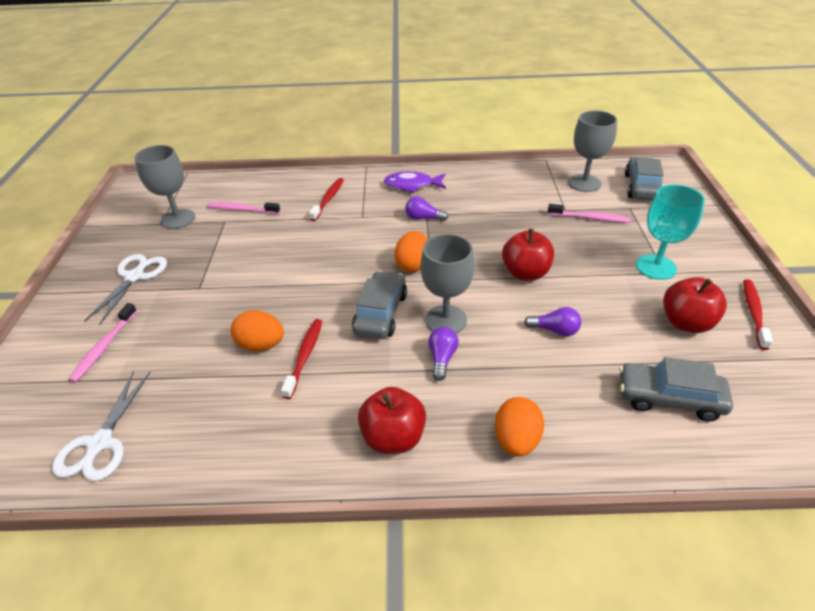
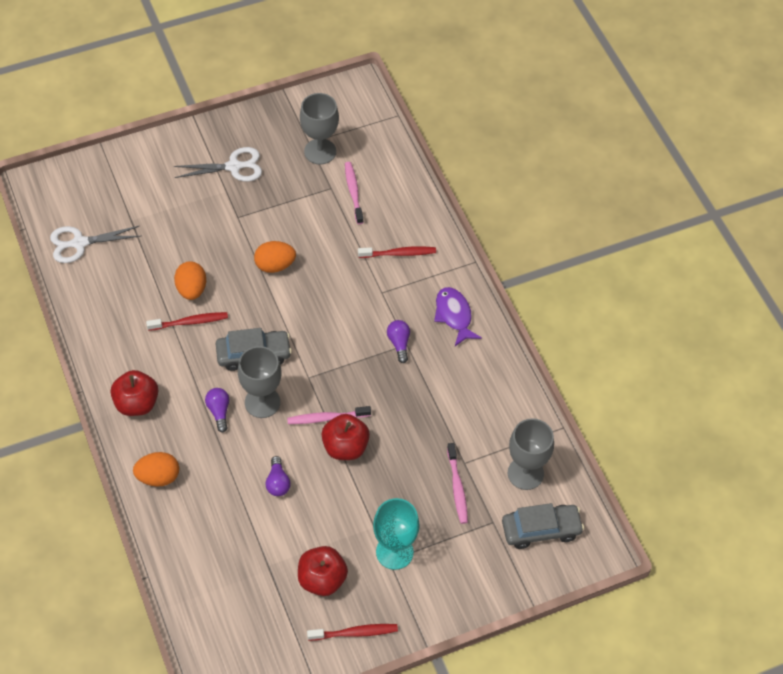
camera: 65 degrees right, 15 degrees up
pink toothbrush [68,303,137,383] -> pink toothbrush moved to [287,406,371,424]
orange egg [394,231,428,272] -> orange egg moved to [254,241,296,273]
purple light bulb [428,327,459,381] -> purple light bulb turned 90 degrees counterclockwise [205,388,229,432]
grey car [619,357,733,422] -> none

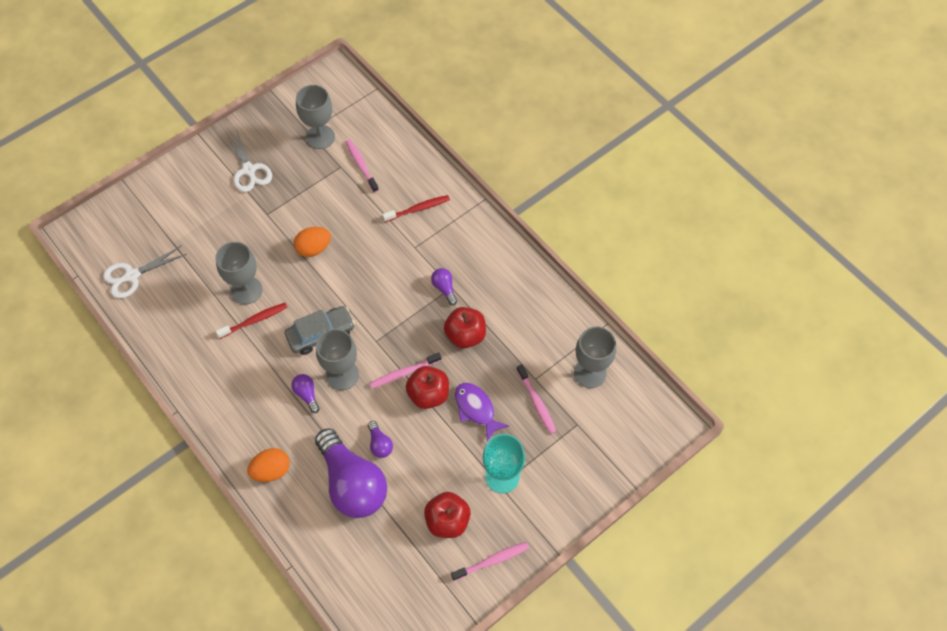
camera: 15 degrees left, 5 degrees up
red apple [111,370,158,416] -> red apple moved to [444,307,486,349]
white scissors [174,147,262,182] -> white scissors turned 90 degrees clockwise [226,129,272,192]
orange egg [174,261,206,300] -> grey goblet [215,242,263,304]
red toothbrush [307,624,398,641] -> pink toothbrush [451,542,529,581]
purple fish [434,287,482,346] -> purple fish moved to [455,383,509,441]
grey car [502,503,584,549] -> none
none -> purple light bulb [315,428,387,518]

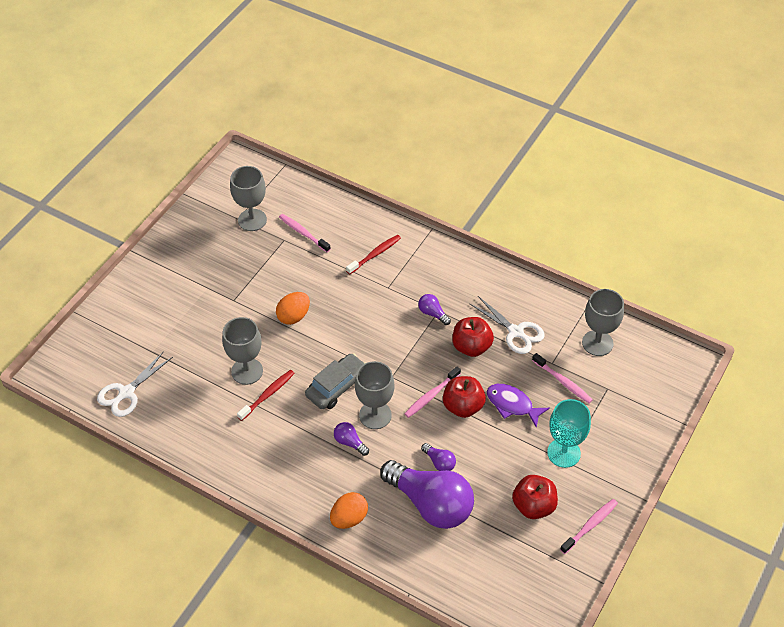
camera: 20 degrees left, 10 degrees down
white scissors [226,129,272,192] -> white scissors moved to [469,296,545,354]

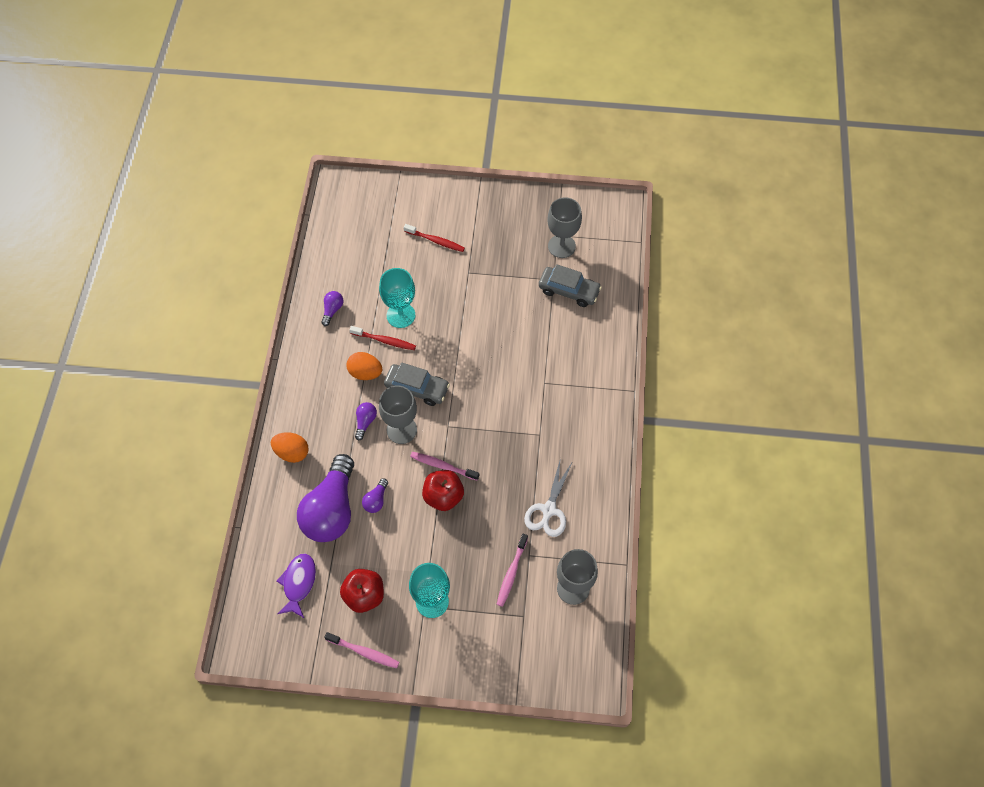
camera: 65 degrees right, 10 degrees up
white scissors [97,351,173,417] -> none
grey goblet [222,317,263,385] -> turquoise goblet [379,268,415,328]
orange egg [276,292,310,325] -> orange egg moved to [347,352,382,380]
pink toothbrush [279,214,331,252] -> grey car [539,264,602,307]
red toothbrush [346,235,401,274] -> red toothbrush moved to [404,224,465,252]
purple light bulb [418,294,451,325] -> purple light bulb moved to [321,291,343,326]
red apple [452,317,494,357] -> none
purple fish [487,384,550,428] -> purple fish moved to [277,553,316,618]

